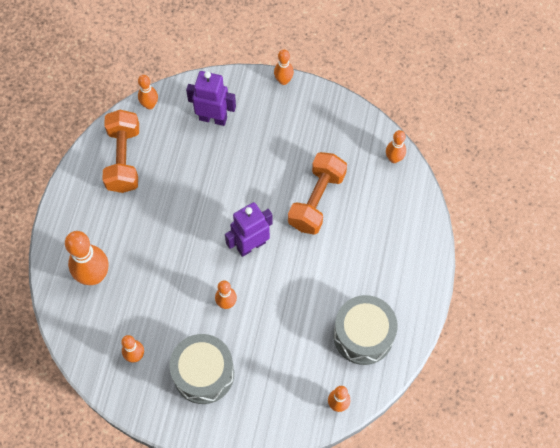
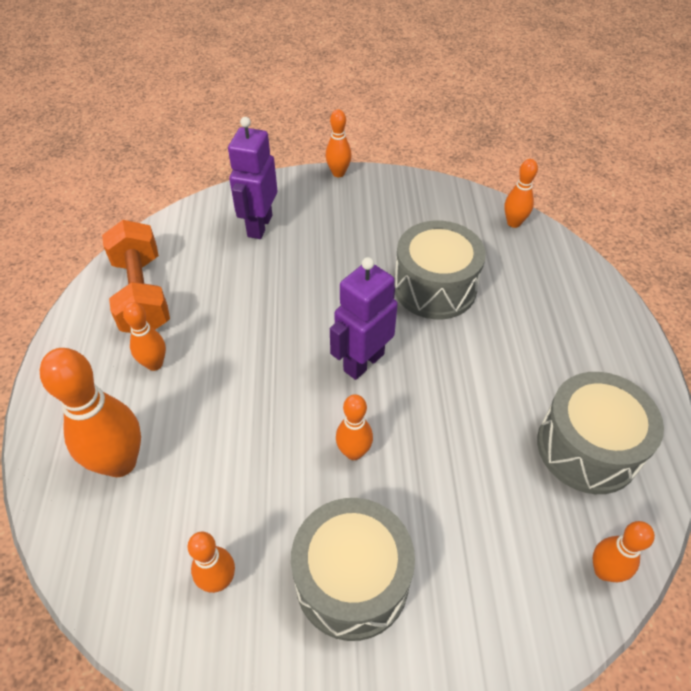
camera: 15 degrees left, 15 degrees down
orange bowling pin [138,75,158,109] -> orange bowling pin moved to [123,302,166,371]
purple robot [186,71,236,126] -> purple robot turned 75 degrees counterclockwise [228,117,277,239]
orange dumbbell [288,152,347,235] -> grey drum [394,221,486,319]

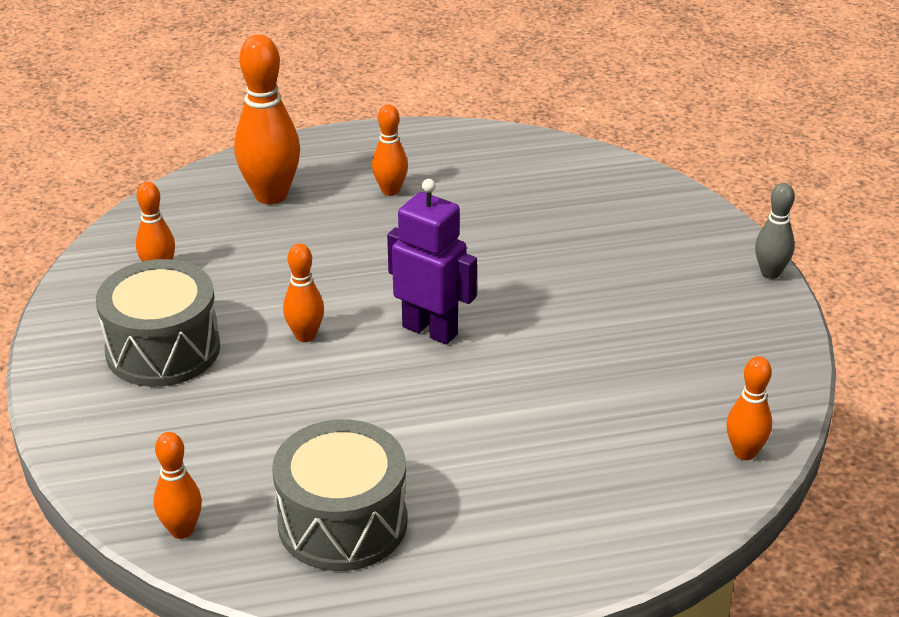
camera: 80 degrees right, 15 degrees down
orange dumbbell [102,220,170,333] -> none
purple robot [228,117,277,239] -> none
orange bowling pin [326,109,352,177] -> grey bowling pin [755,183,795,279]
grey drum [394,221,486,319] -> none

